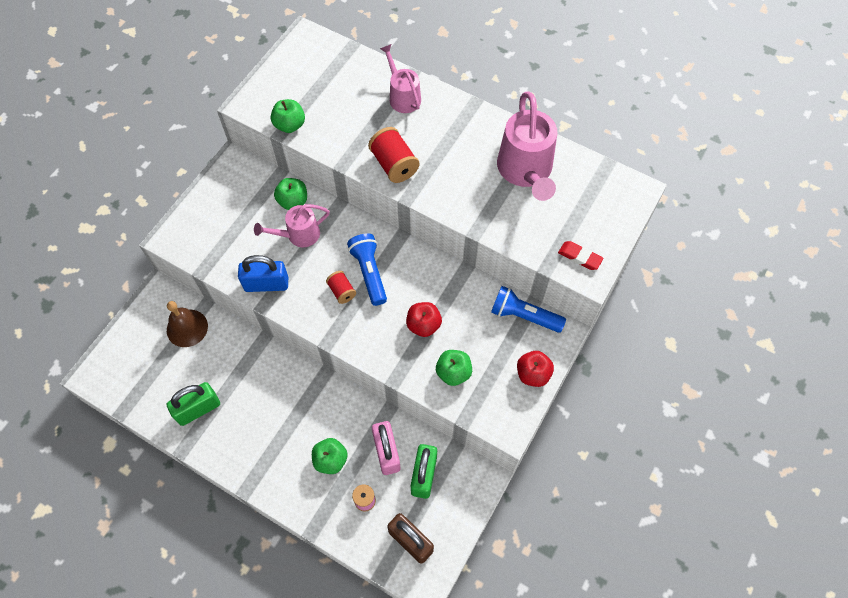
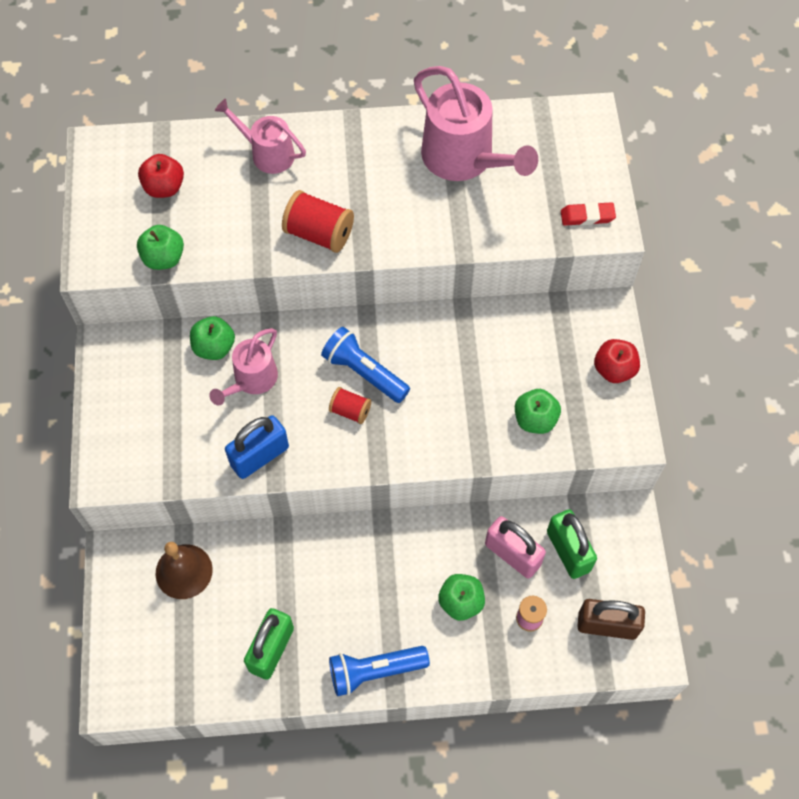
camera: 35 degrees left, 0 degrees up
red apple [406,302,442,337] -> red apple moved to [138,154,184,198]
blue flashlight [491,286,566,333] -> blue flashlight moved to [329,646,430,696]

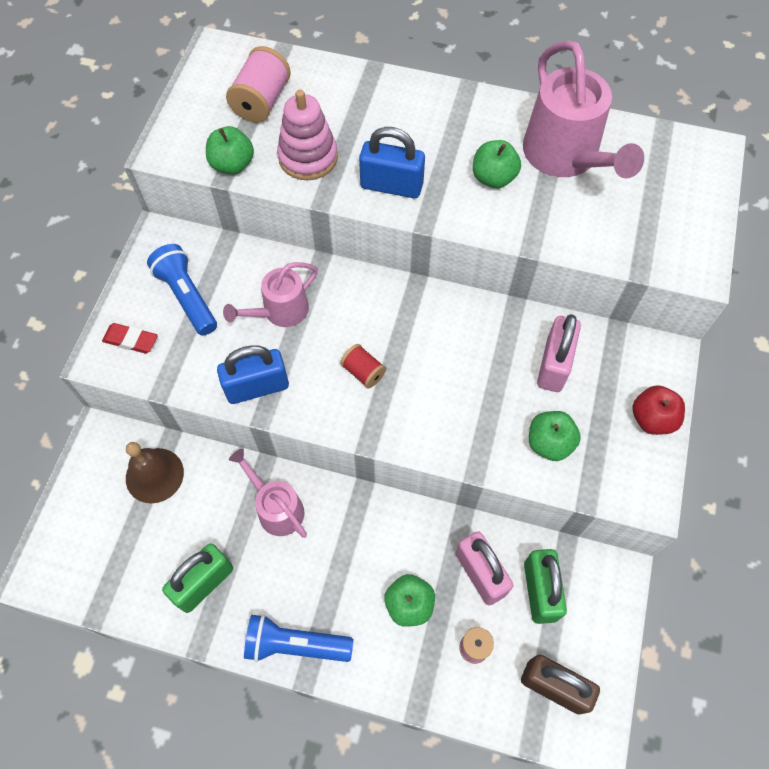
camera: 20 degrees right, 0 degrees up
red apple [138,154,184,198] -> pink spool [226,46,291,123]
green apple [190,316,235,360] -> green apple moved to [473,140,521,188]
pink watering can [215,98,306,174] -> pink watering can moved to [229,449,307,538]
red spool [282,190,354,253] -> blue padlock [359,127,425,198]
blue flashlight [321,327,410,403] -> blue flashlight moved to [147,244,217,336]
red eraser [561,202,616,226] -> red eraser moved to [102,323,158,353]
none -> pink stacking toy [277,90,338,180]
none -> pink padlock [537,314,581,392]

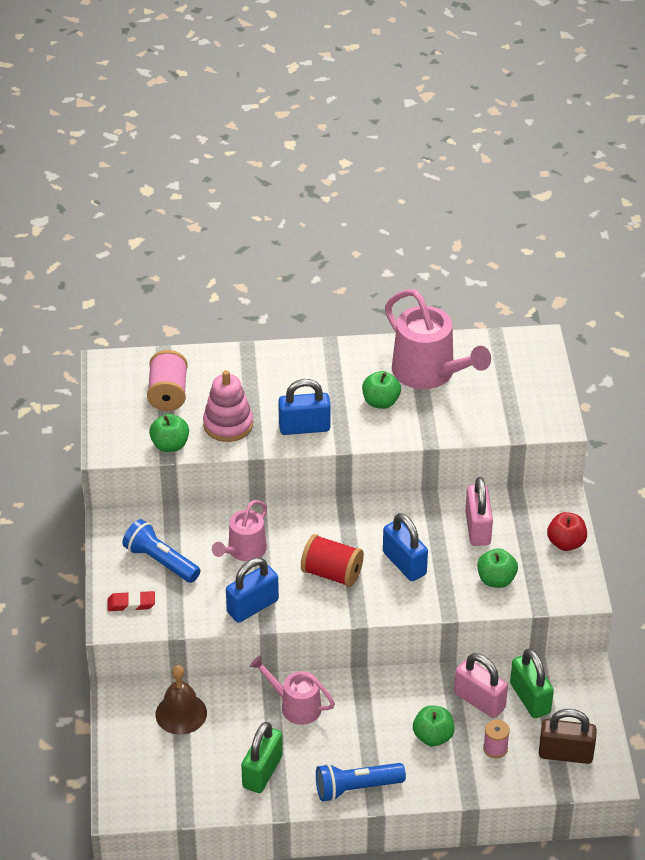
camera: 20 degrees left, 20 degrees down
red spool [340,344,386,388] -> red spool [301,534,364,587], size x1.68
none -> blue padlock [383,513,428,581]

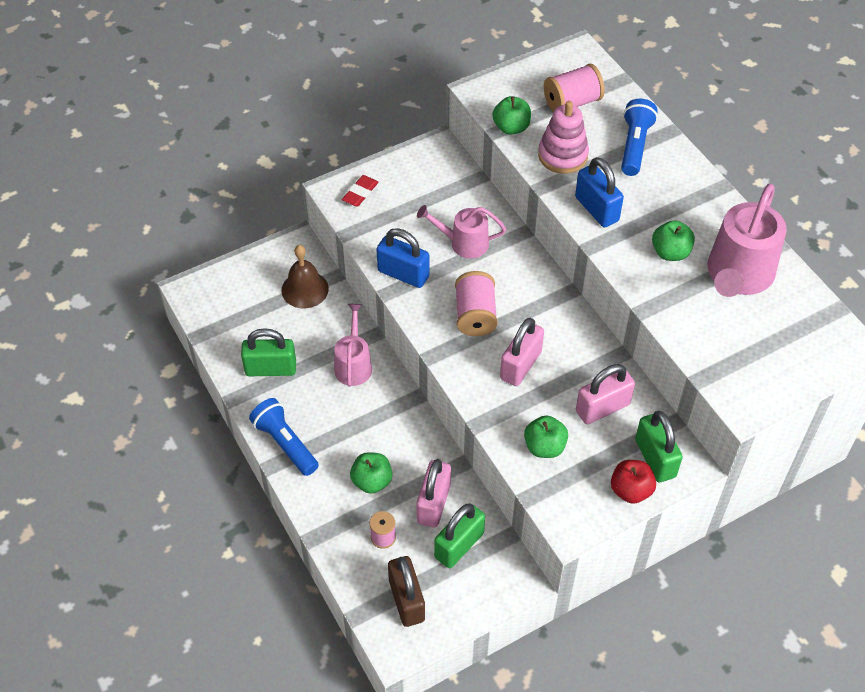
camera: 65 degrees right, 10 degrees up
red eraser [107,591,155,611] -> red eraser turned 60 degrees clockwise [342,175,379,207]
blue flashlight [122,519,201,583] -> blue flashlight moved to [621,99,658,176]
red spool [301,534,364,587] -> pink spool [455,271,498,336]
blue padlock [383,513,428,581] -> pink padlock [500,318,544,386]
none -> green padlock [635,411,683,482]

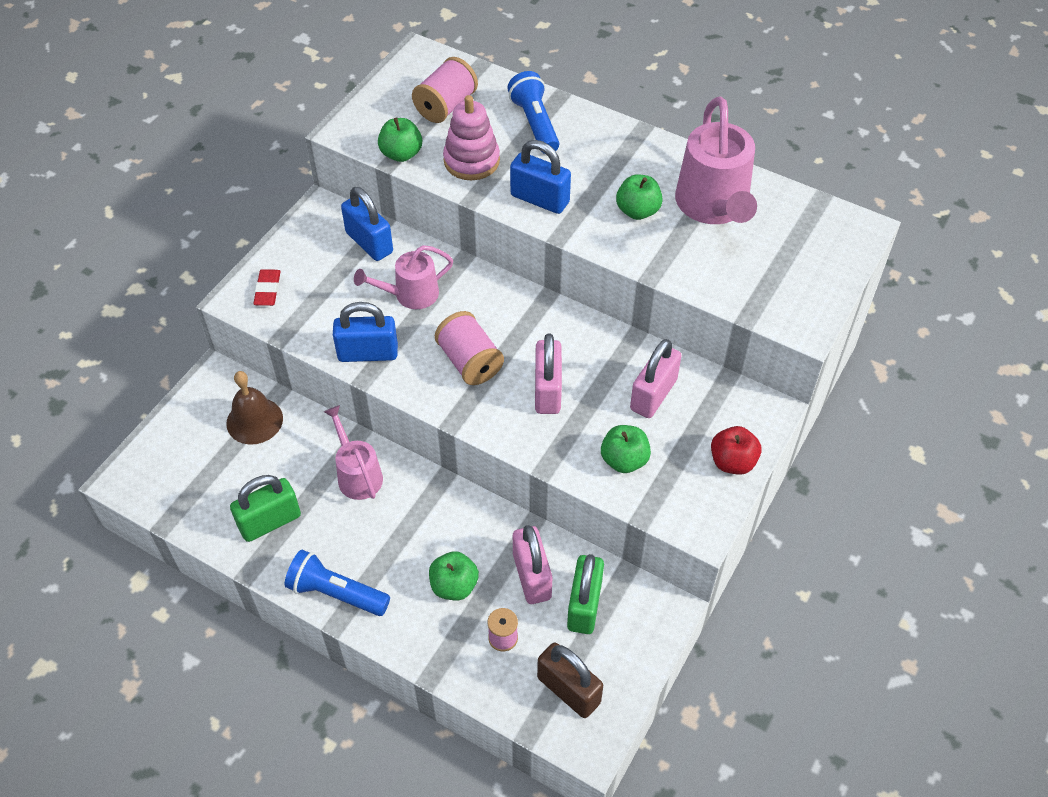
camera: 30 degrees left, 0 degrees up
green padlock [635,411,683,482] -> none
none -> blue padlock [341,187,393,261]

